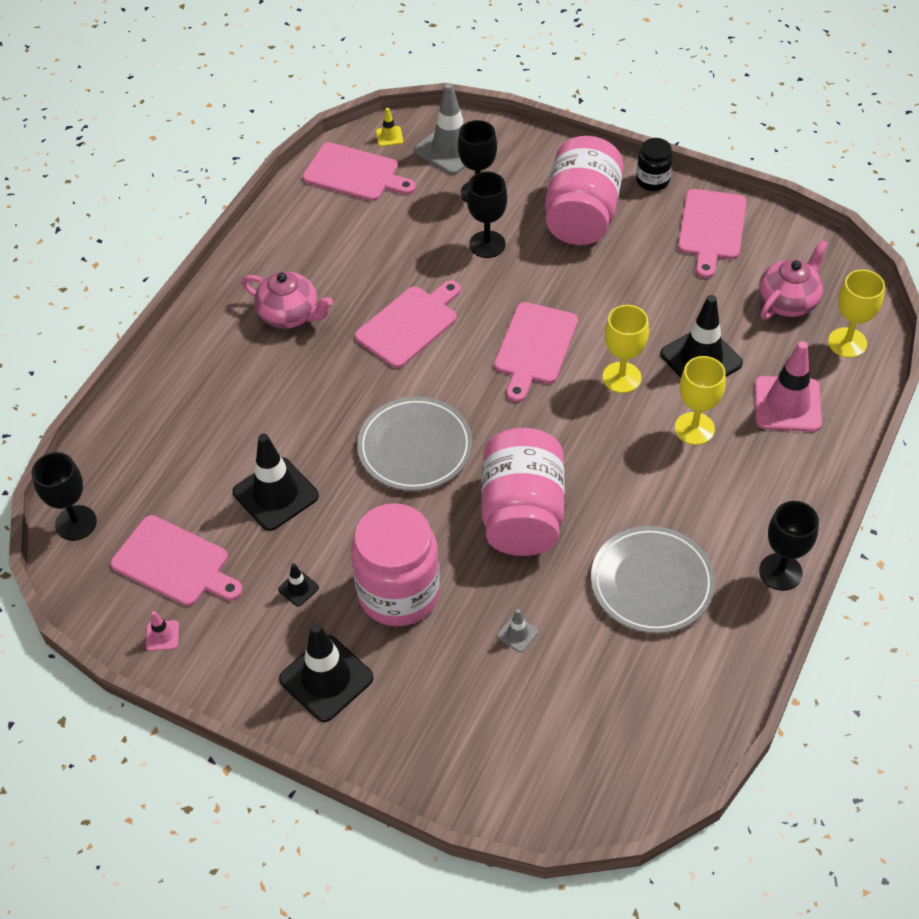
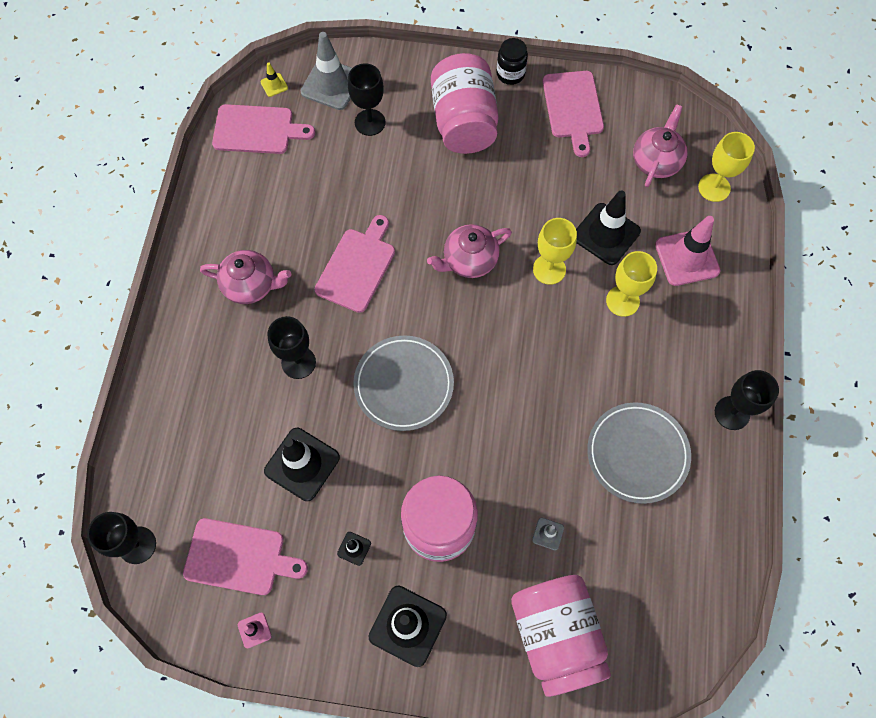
camera: 20 degrees left, 15 degrees up
black goblet [467,172,507,258] -> black goblet moved to [267,316,316,379]
pink jar [481,428,564,556] -> pink jar moved to [511,575,611,697]
pink cutting board [494,302,578,402] -> pink teapot [427,224,512,278]

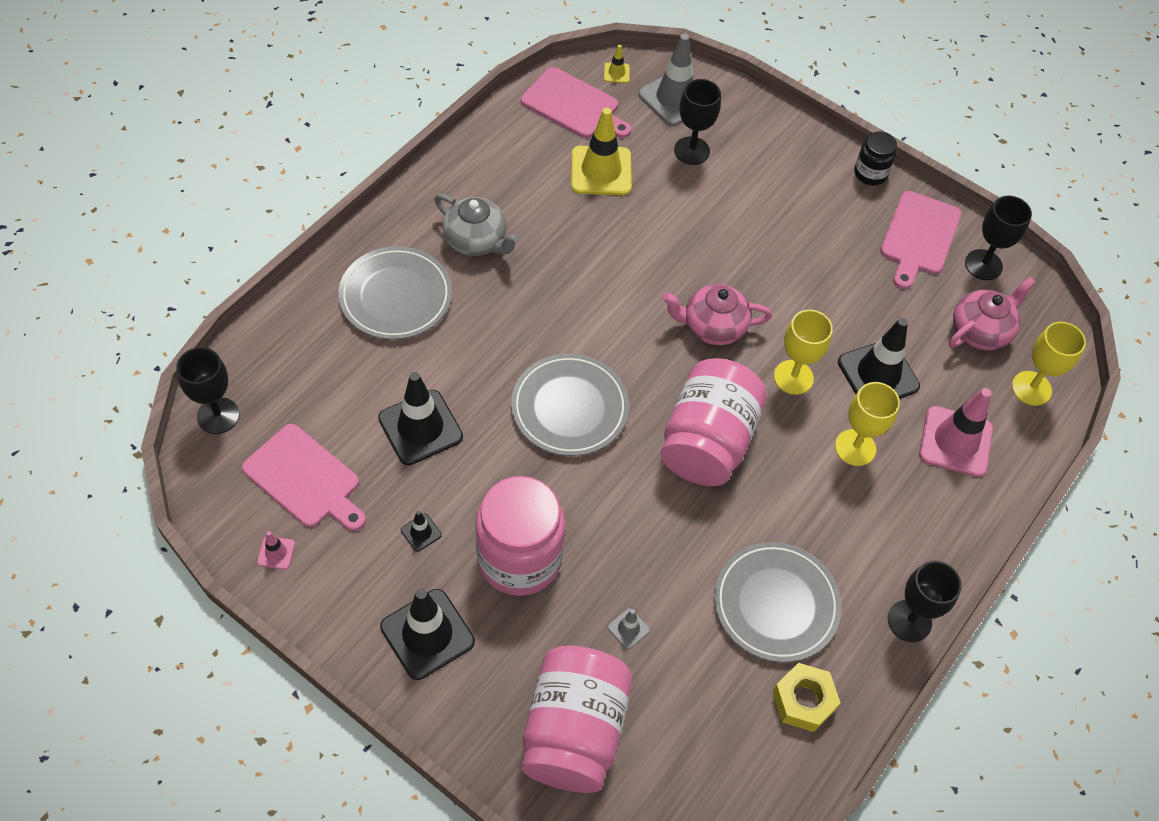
camera: 25 degrees right, 10 degrees down
pink teapot [200,250,291,304] -> grey teapot [434,194,520,256]
black goblet [267,316,316,379] -> black goblet moved to [965,196,1032,280]
pink cutting board [315,215,395,313] -> none
pink jar [431,53,499,154] -> pink jar moved to [661,358,767,486]
none -> grey plate [338,246,452,340]
none -> yellow traffic cone [571,108,632,195]
none -> yellow nut [772,663,840,732]

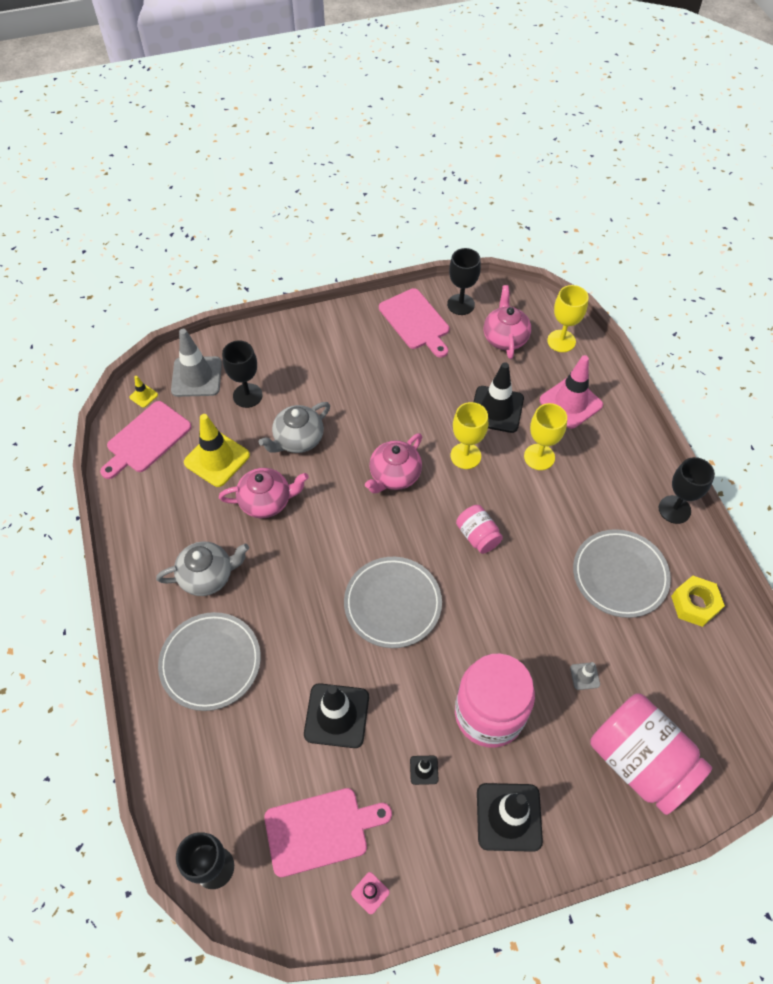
camera: 50 degrees left, 0 degrees up
pink cutting board [521,67,631,138] -> pink cutting board turned 150 degrees clockwise [100,401,192,479]
pink jar [661,358,767,486] -> pink jar [456,505,503,554], size x0.49
black jar [854,131,897,185] -> none
none -> pink teapot [219,468,309,518]
none -> grey teapot [259,402,330,453]

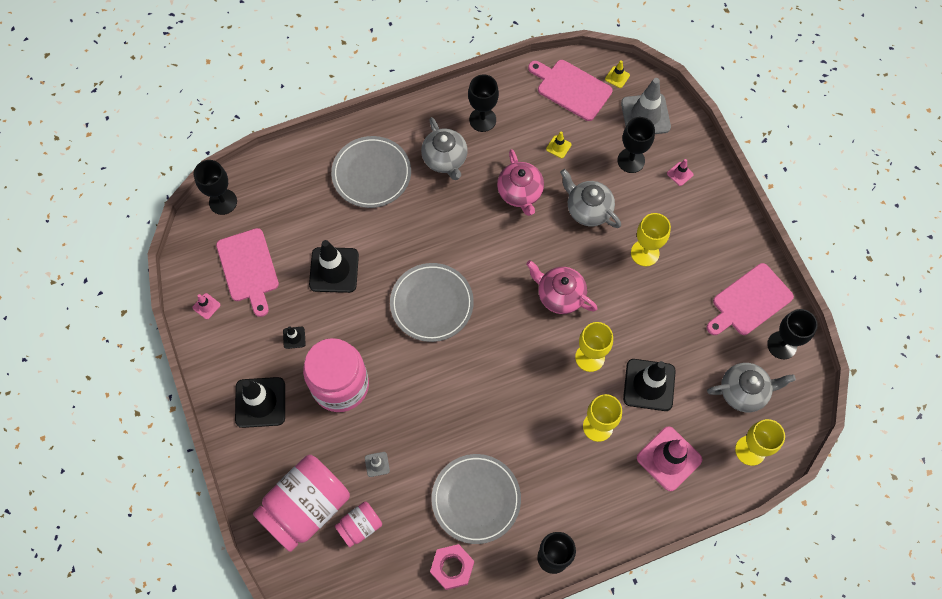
camera: 85 degrees right, 10 degrees up
yellow traffic cone [184,414,250,487] -> yellow traffic cone [546,131,571,158], size x0.45
pink jar [456,505,503,554] -> pink jar moved to [335,502,382,547]
pink teapot [484,285,531,359] -> grey teapot [707,363,796,412]
yellow nut [671,576,725,627] -> pink nut [430,544,474,590]
none -> black goblet [468,75,499,132]
none -> yellow goblet [631,213,671,266]
none -> pink traffic cone [667,159,694,186]

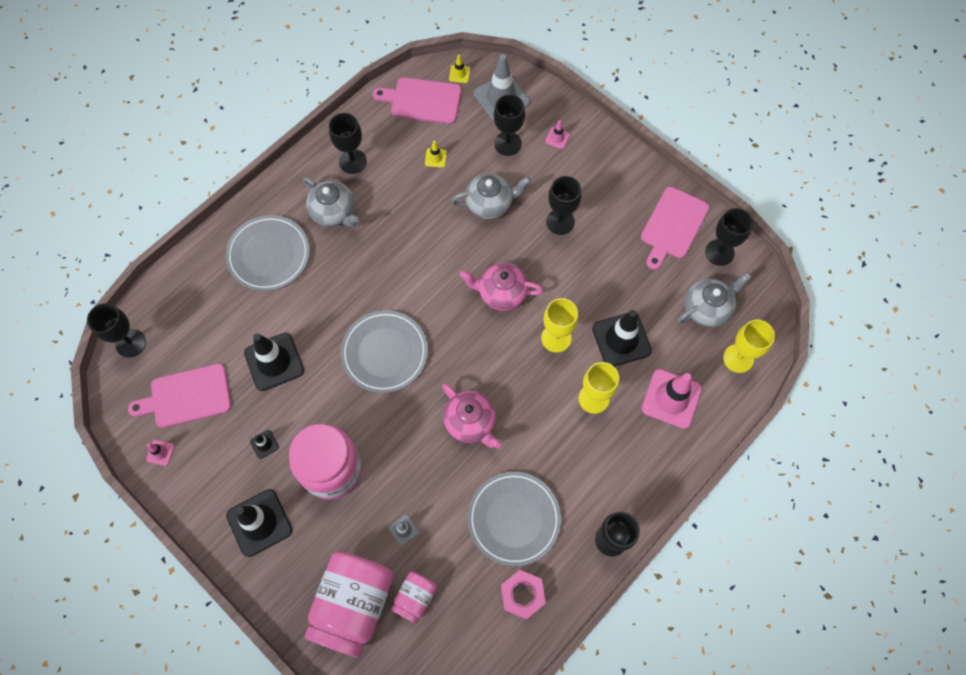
camera: 25 degrees left, 0 degrees up
pink cutting board [216,228,279,317] -> pink cutting board turned 120 degrees clockwise [128,364,231,428]
pink teapot [497,149,544,216] -> pink teapot moved to [442,383,501,449]
grey teapot [560,169,621,228] -> grey teapot turned 150 degrees clockwise [451,173,531,219]
yellow goblet [631,213,671,266] -> black goblet [546,176,582,235]

